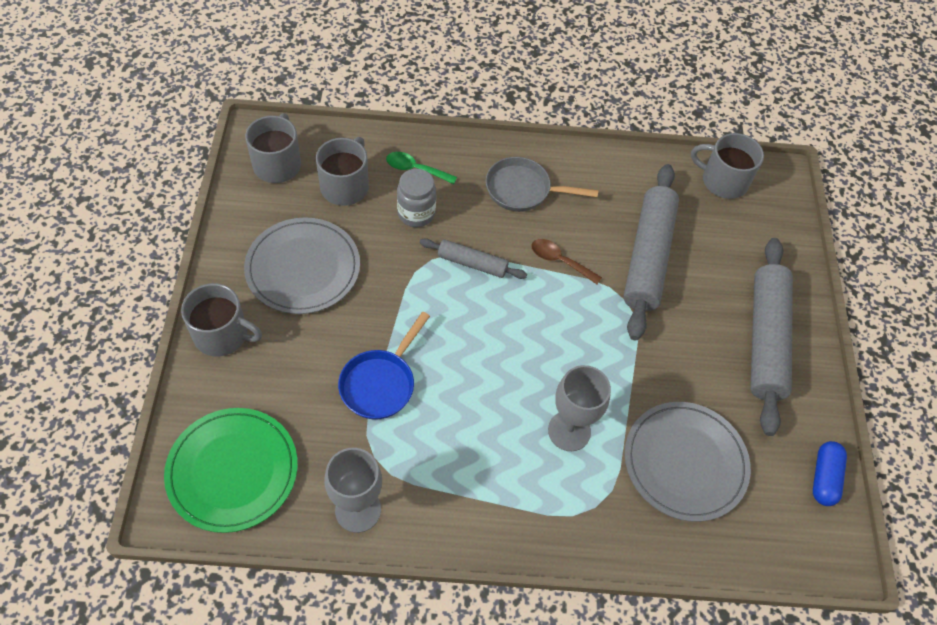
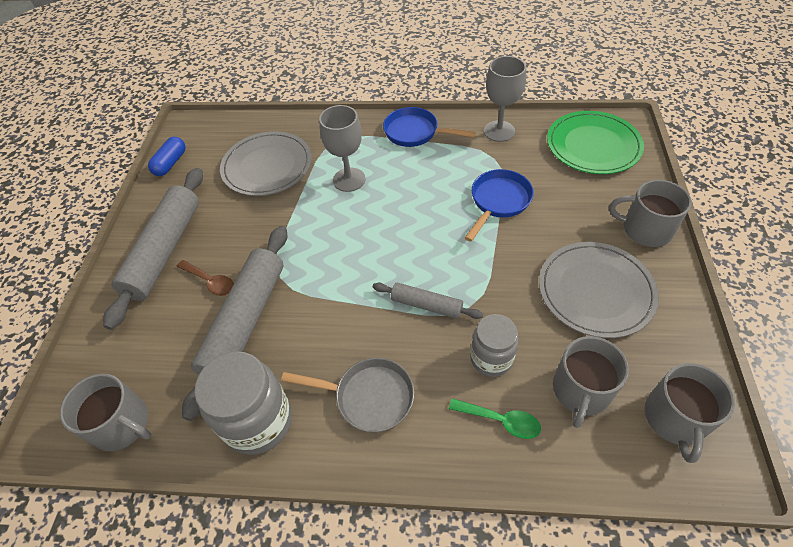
camera: 170 degrees left, 5 degrees down
brown spoon [531,239,602,284] -> brown spoon moved to [177,260,234,296]
none -> grey jar [194,351,292,455]
none -> blue pan [383,107,476,147]

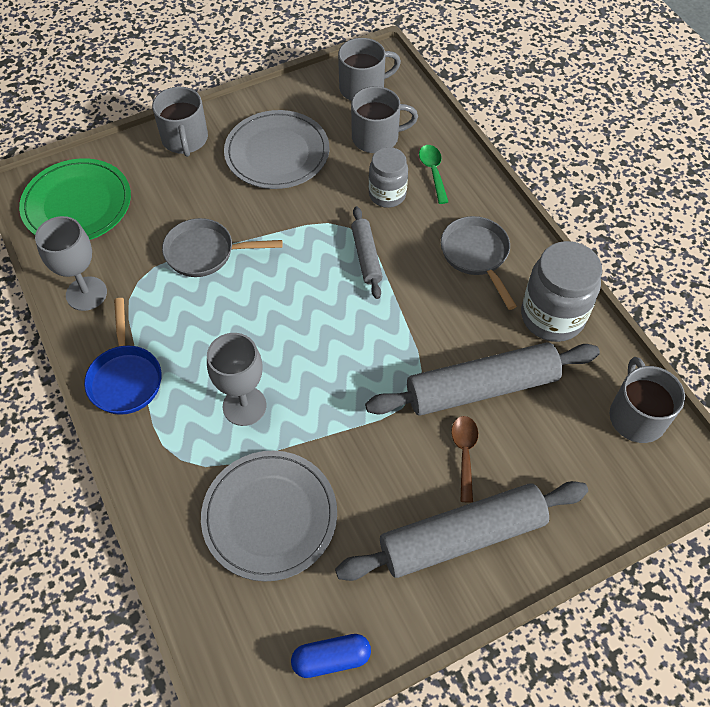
camera: 125 degrees left, 5 degrees up
blue pan [465,169,534,242] -> grey pan [162,218,283,277]

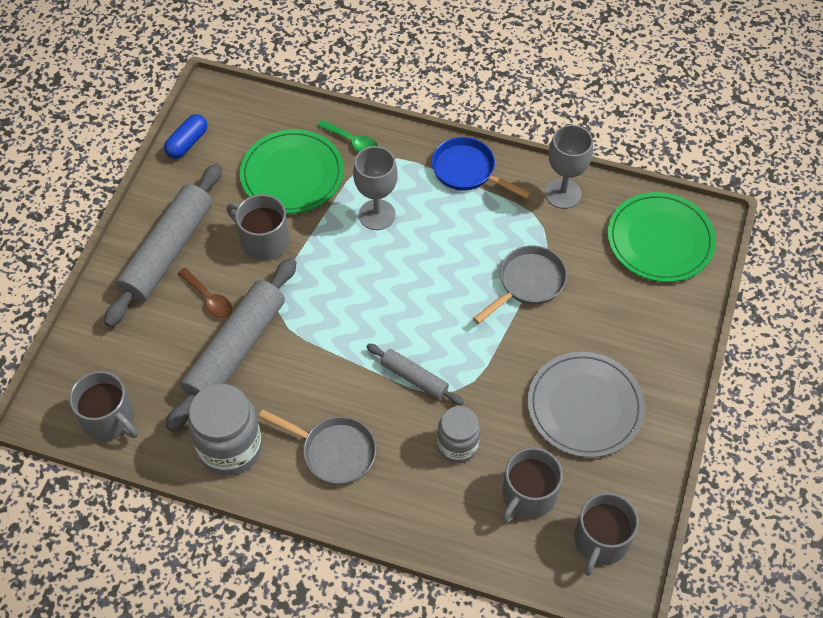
camera: 135 degrees right, 0 degrees up
grey mug [152,87,208,157] -> grey mug moved to [226,194,289,260]
grey plate [201,451,337,581] -> green plate [240,129,344,214]
green spoon [419,145,448,204] -> green spoon moved to [317,120,378,152]

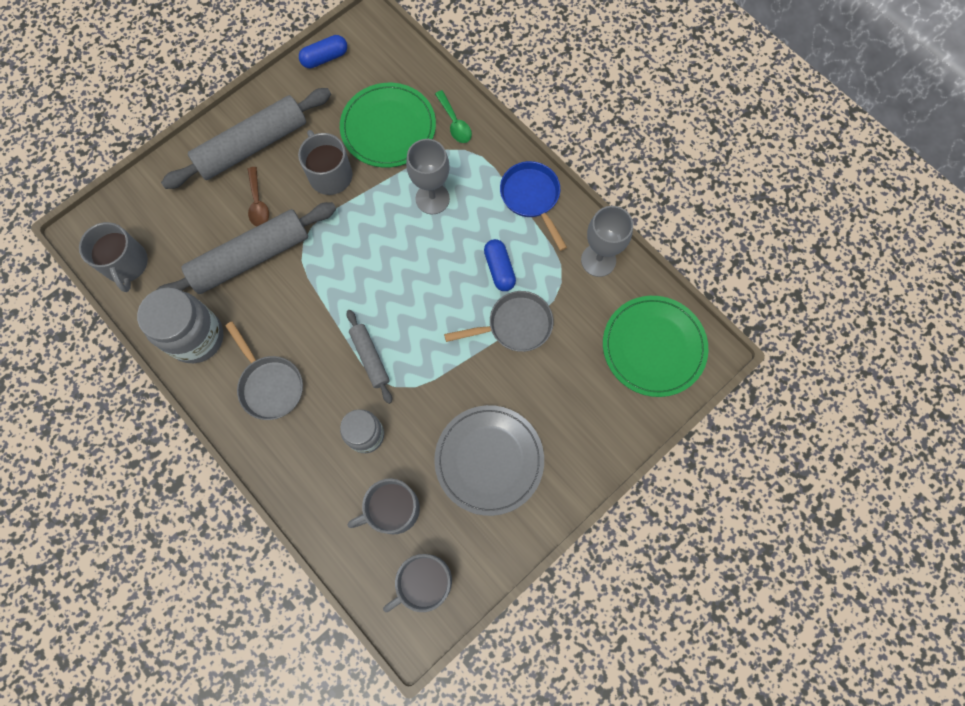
camera: 30 degrees right, 15 degrees up
none -> blue capsule [484,239,516,291]

